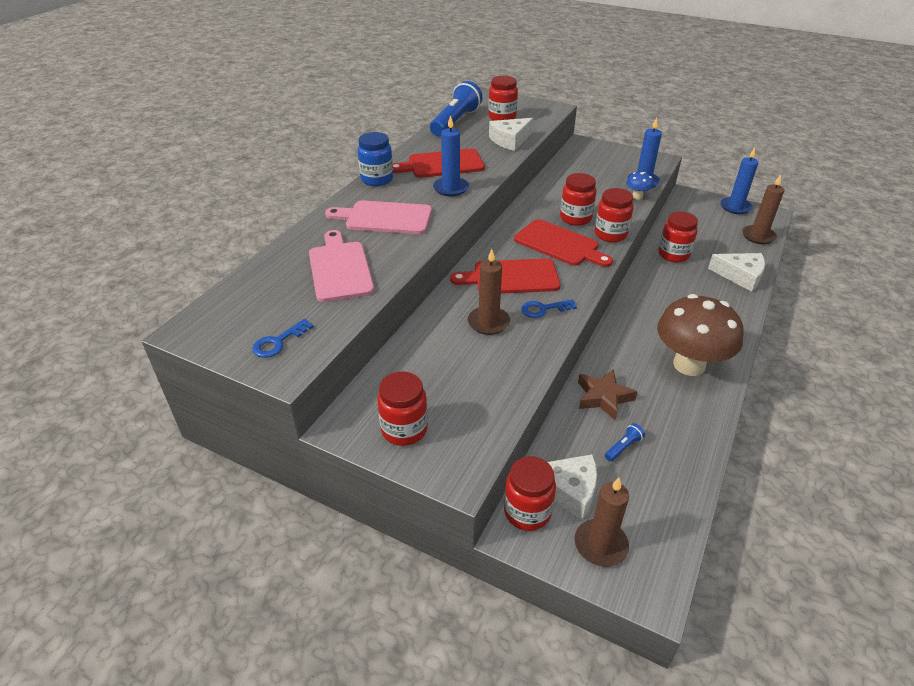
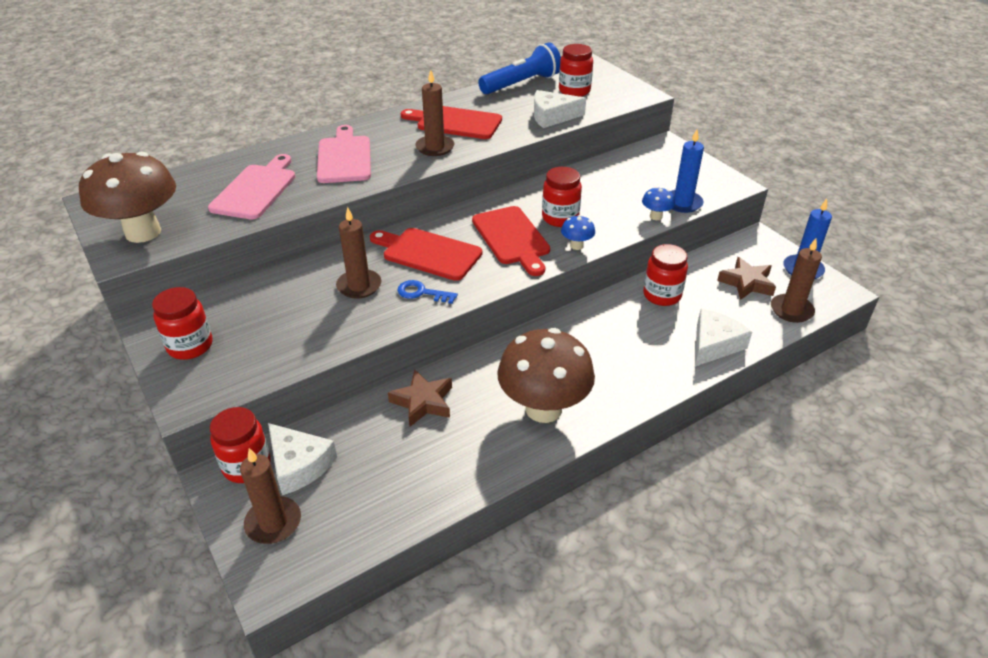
camera: 30 degrees right, 0 degrees up
blue key [252,319,314,358] -> brown mushroom [79,151,176,243]
pink cutting board [325,200,432,234] -> pink cutting board turned 45 degrees clockwise [317,125,371,183]
blue jar [358,132,393,186] -> none
blue candle [433,115,469,196] -> brown candle [415,70,454,156]
red jar [595,188,633,242] -> blue mushroom [561,215,595,250]
blue flashlight [605,423,645,461] -> none
white cheese [708,253,765,292] -> white cheese turned 105 degrees counterclockwise [695,309,752,367]
none -> brown star [717,257,776,300]

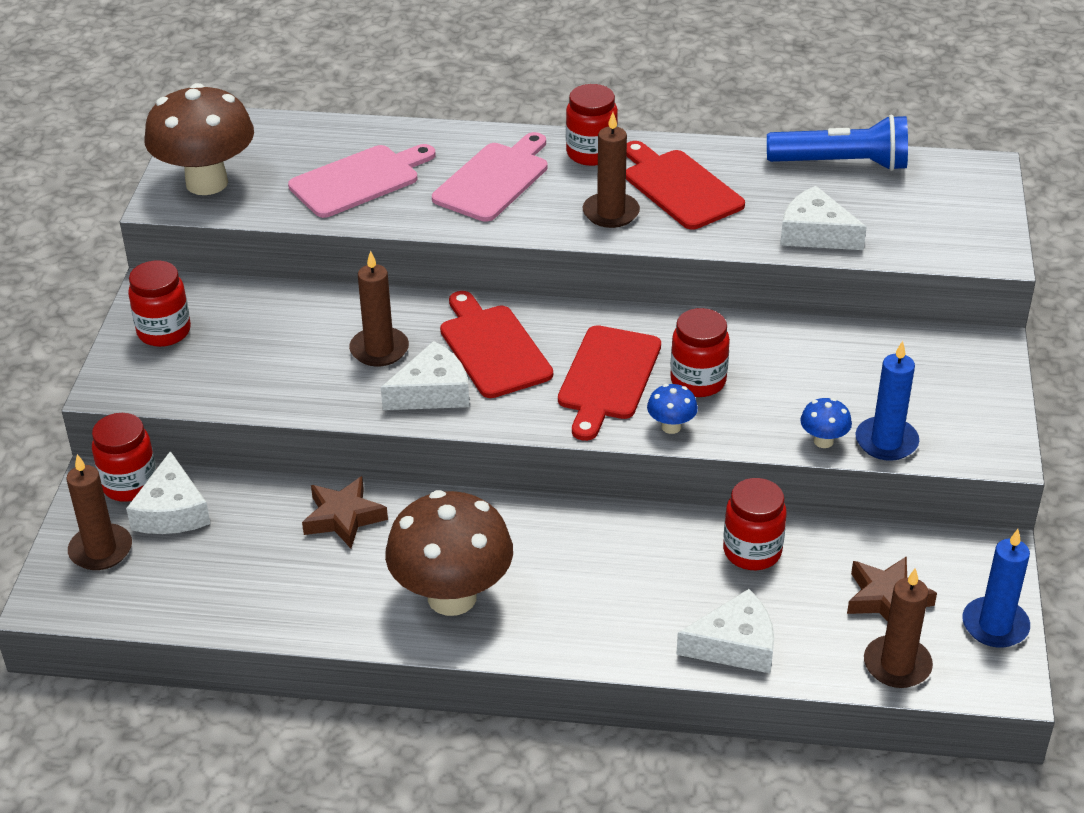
camera: 40 degrees right, 0 degrees up
blue key [397,280,458,304] -> white cheese [381,341,469,410]
red jar [559,44,593,97] -> red jar moved to [566,84,618,166]

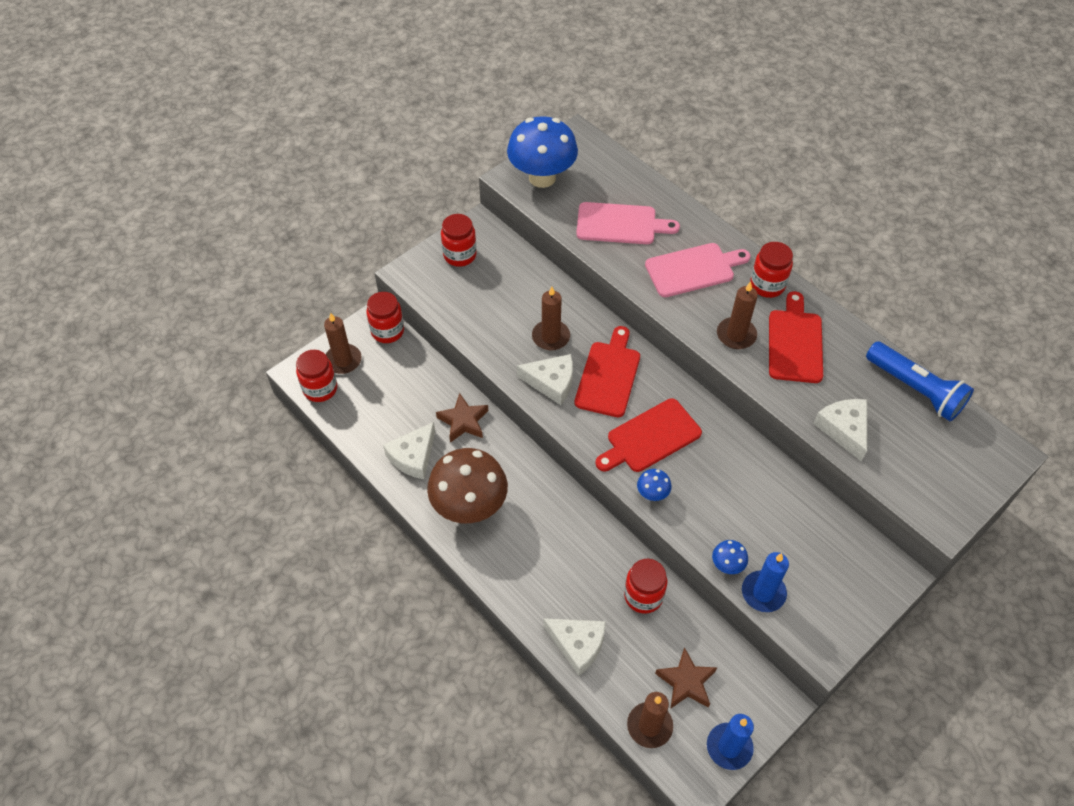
camera: 40 degrees right, 15 degrees up
white cheese [126,451,210,534] -> white cheese moved to [383,422,435,479]
brown mushroom [144,83,254,195] -> blue mushroom [507,116,578,188]
red jar [670,308,730,397] -> red jar moved to [296,350,337,402]

